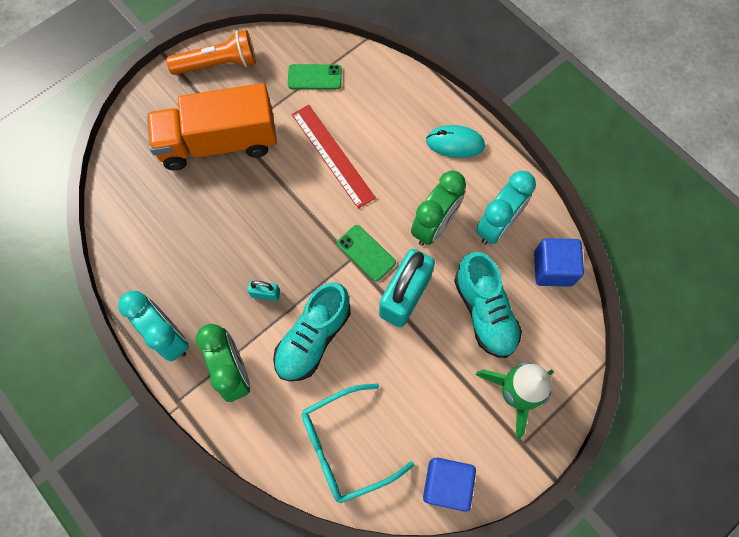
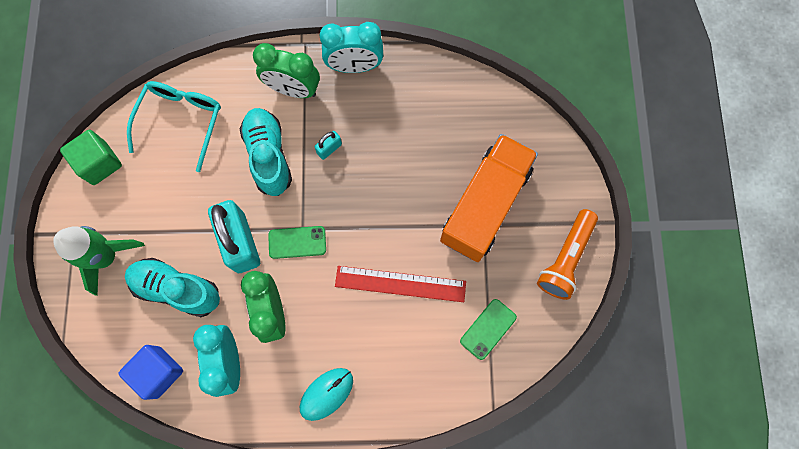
camera: 130 degrees right, 5 degrees up
blue cube [423,458,476,512] -> green cube [60,130,122,185]

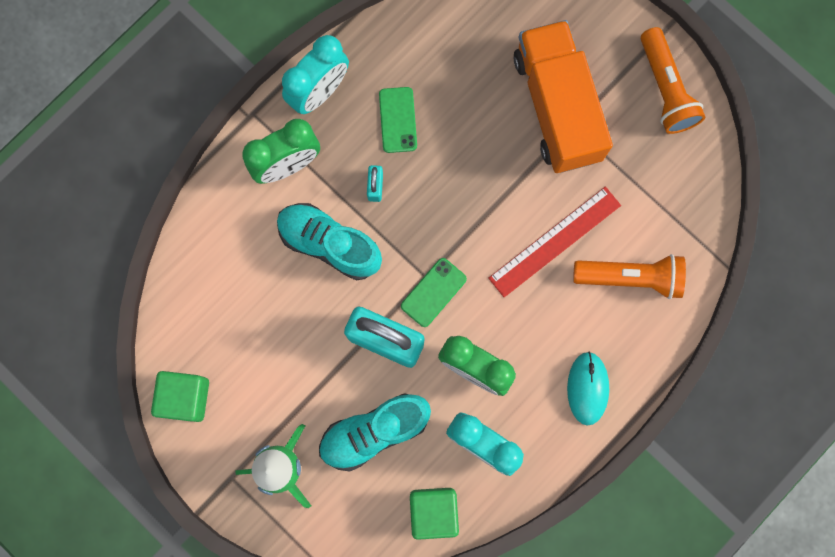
camera: 45 degrees left, 5 degrees up
blue cube [118,345,183,400] -> green cube [410,488,459,540]
turquoise glasses [127,81,221,172] -> none
green phone [460,299,517,360] -> green phone moved to [379,87,417,153]
none -> orange flashlight [573,254,686,299]

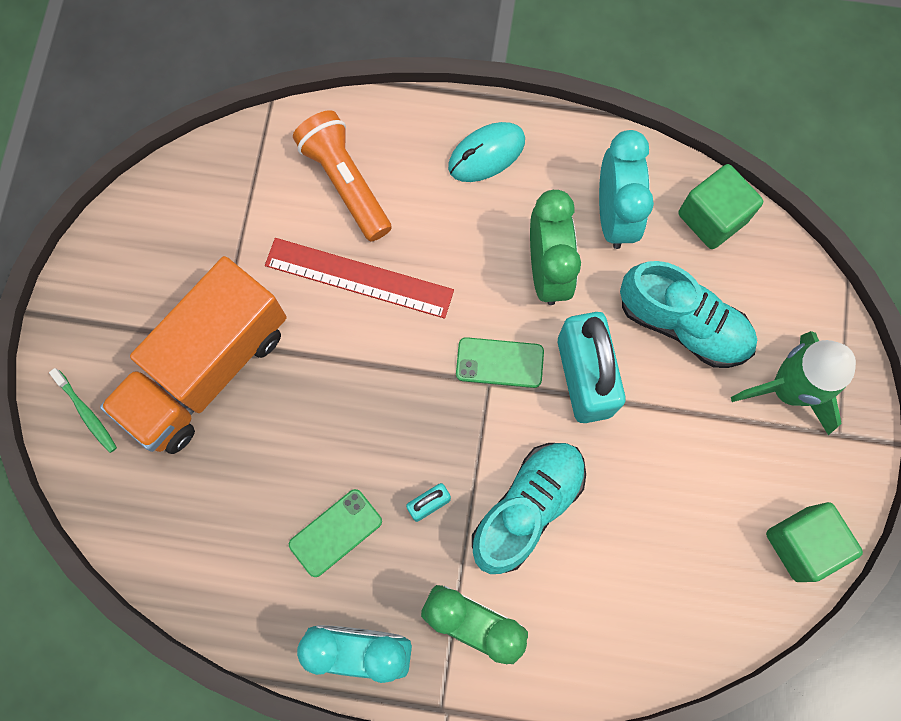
camera: 125 degrees left, 5 degrees down
turquoise shoe [277,203,382,280] -> turquoise shoe turned 135 degrees counterclockwise [472,443,586,574]
orange flashlight [641,27,705,134] -> none
none -> green toothbrush [49,368,117,453]

